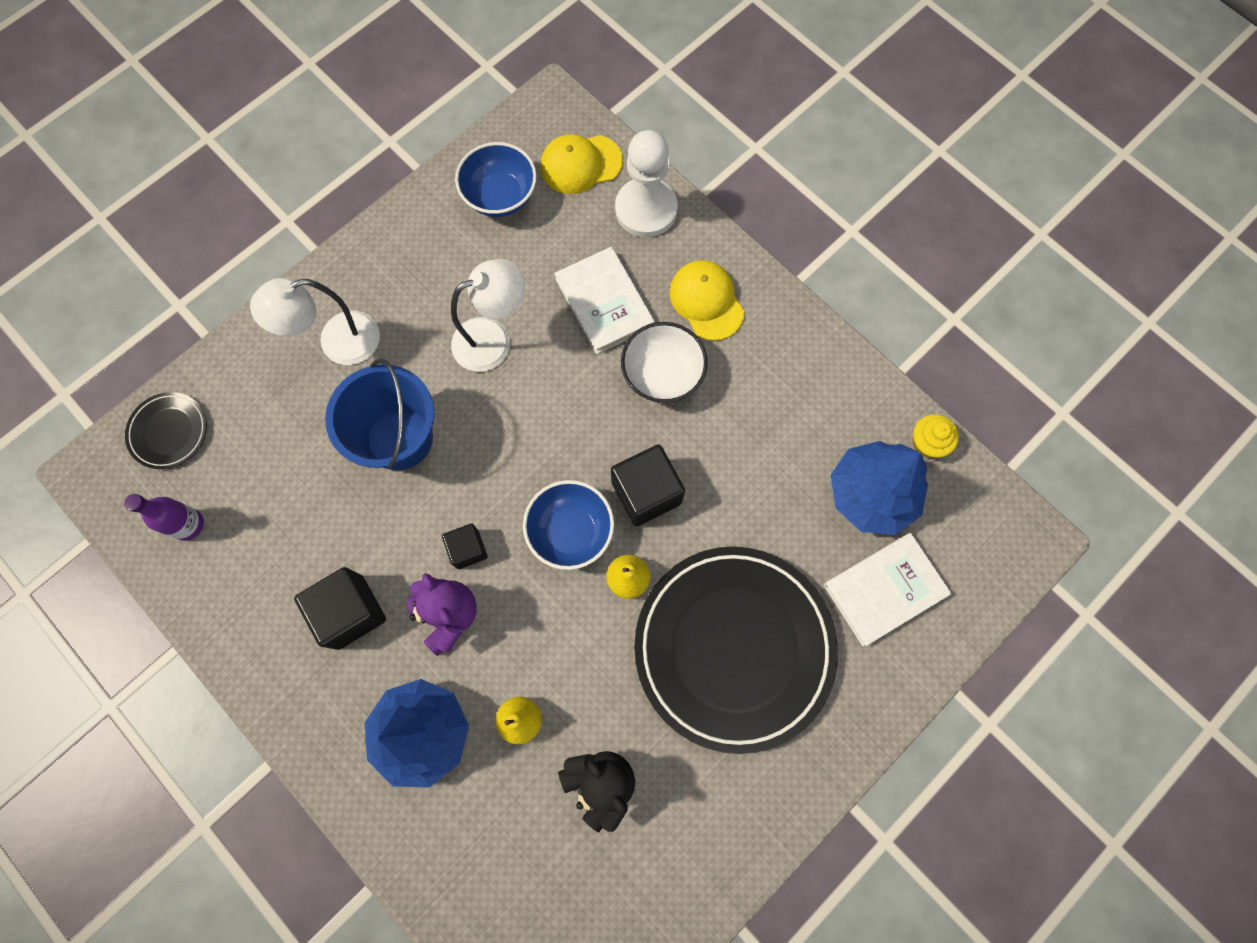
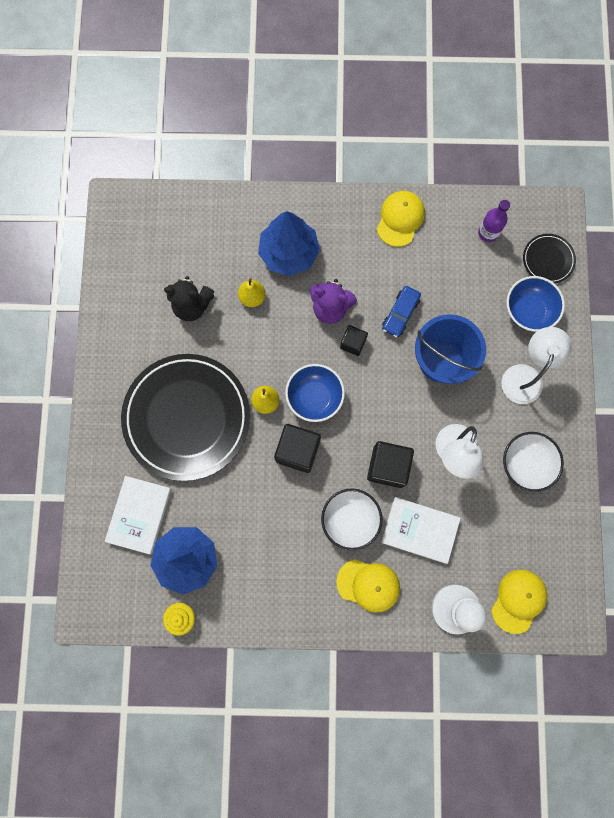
camera: 135 degrees right, 5 degrees up
black cube [294,567,386,650] -> black cube moved to [367,441,414,488]
blue bowl [455,142,537,217] -> blue bowl moved to [507,276,565,332]
none -> yellow cap [377,191,425,247]
none -> blue car [382,286,421,338]
none -> white bowl [503,432,564,492]

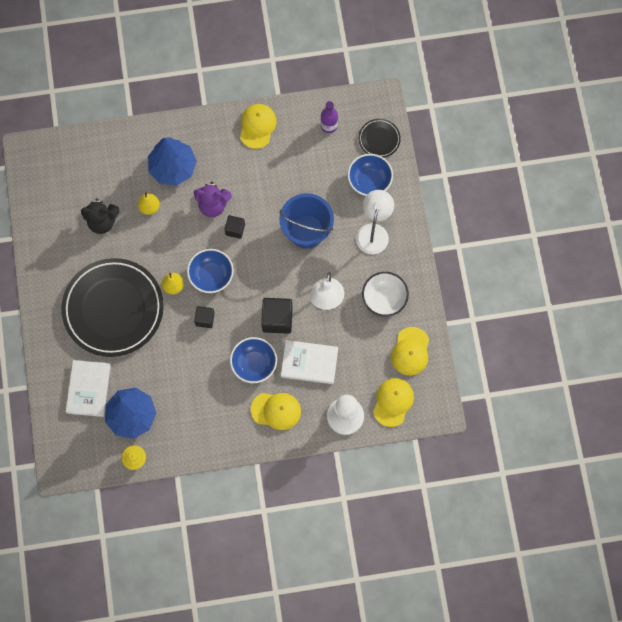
camera: 10 degrees left, 5 degrees down
black cube [274,424,321,473] -> black cube [194,306,215,328], size x0.59
white bowl [321,488,383,550] -> blue bowl [230,337,277,383]
blue car [382,286,421,338] -> none
none -> yellow cap [391,327,429,375]

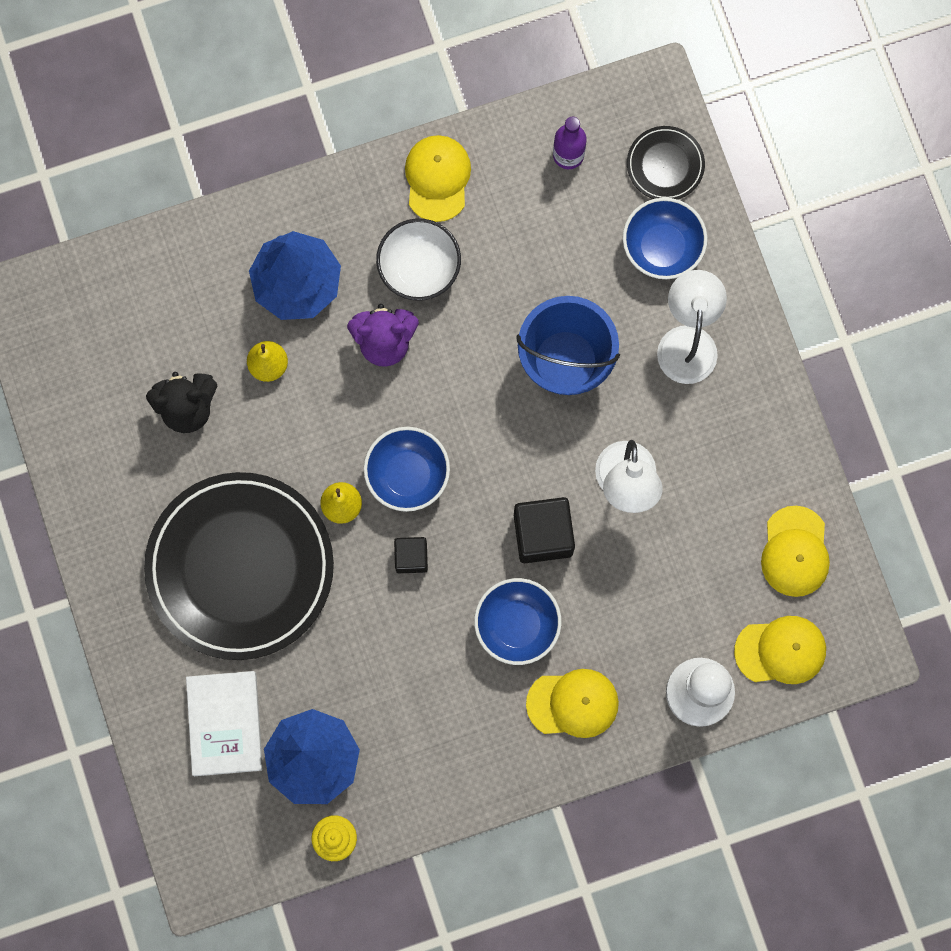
camera: 10 degrees left, 5 degrees up
black cube [224,215,245,239] -> none
white book [281,340,338,384] -> none
white bowl [362,272,409,317] -> white bowl moved to [376,219,461,301]
yellow cap [373,378,414,427] -> yellow cap turned 75 degrees clockwise [734,616,826,684]

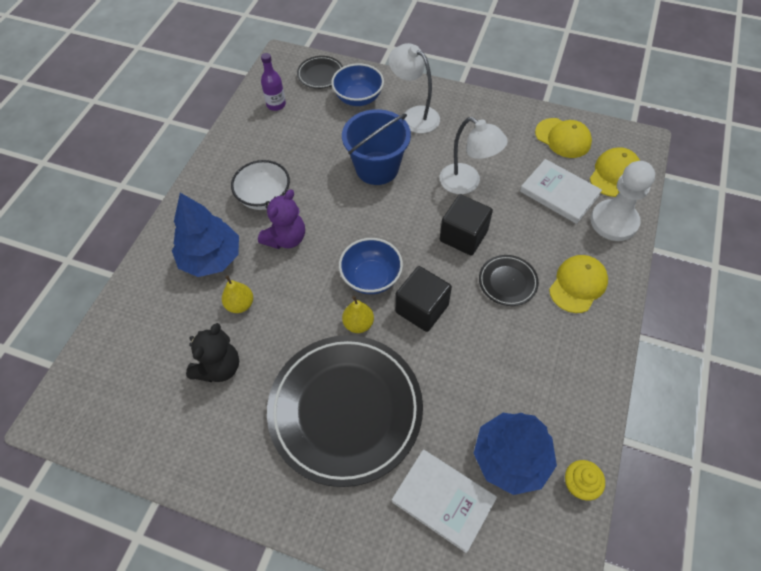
camera: 50 degrees left, 20 degrees down
black cube [394,537,428,573] -> black cube [395,266,452,332], size x1.70
yellow cap [405,135,471,222] -> none
blue bowl [474,578,562,665] -> black plate [479,255,539,306]
none -> white book [520,159,602,224]

